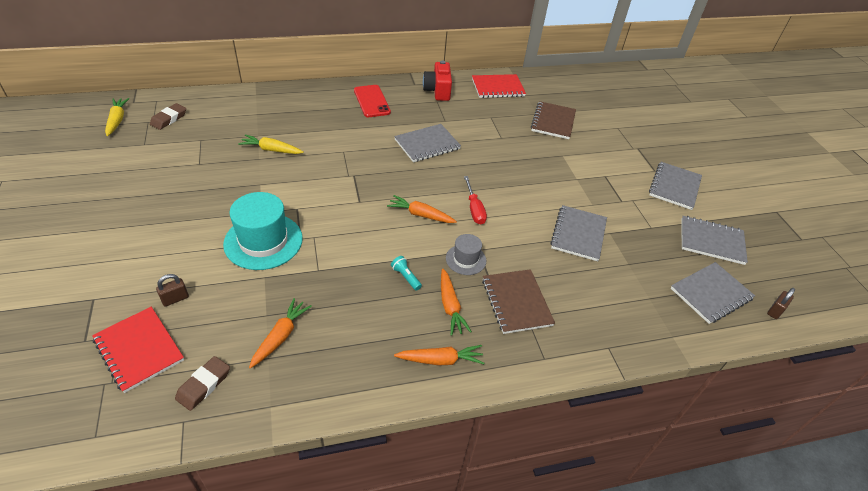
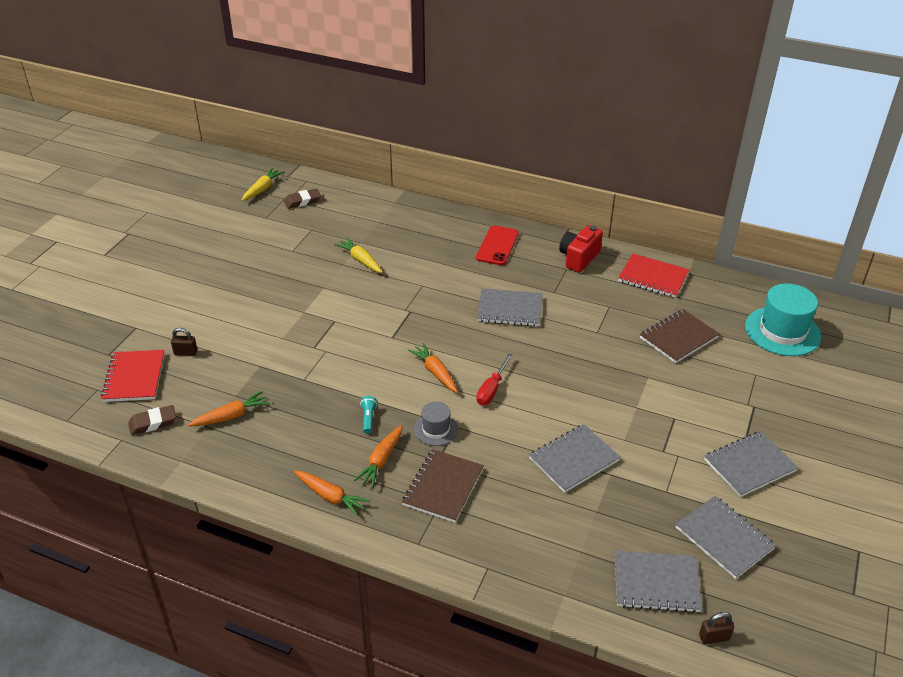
camera: 40 degrees right, 5 degrees down
turquoise hat [223,192,303,270] -> turquoise hat moved to [745,284,821,356]

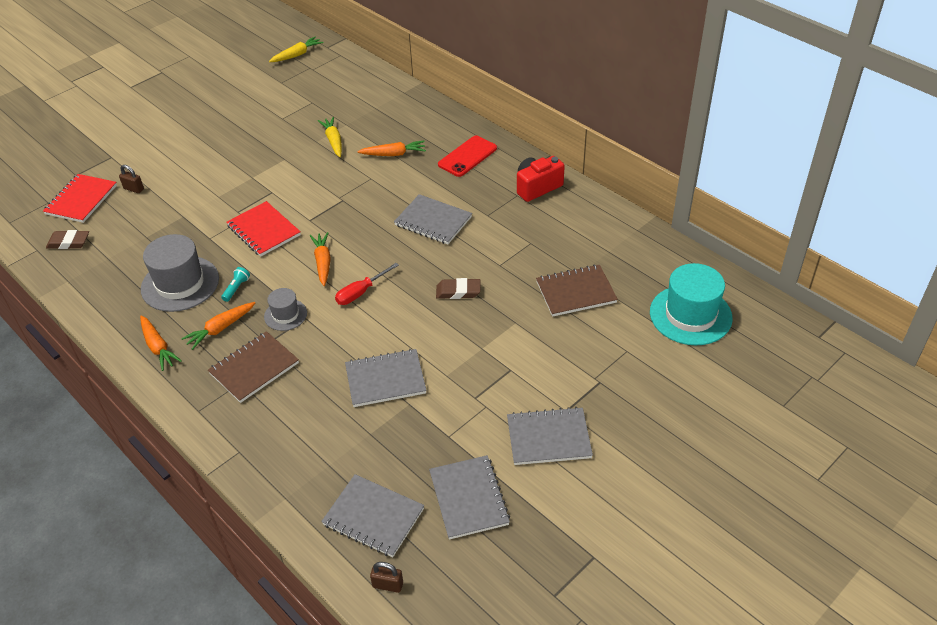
camera: 25 degrees right, 5 degrees up
orange carrot [188,391,269,426] -> orange carrot moved to [357,141,426,156]
brown eraser [284,189,321,209] -> brown eraser moved to [436,278,481,299]
red notebook [618,254,689,298] -> red notebook moved to [226,201,301,257]
none -> grey hat [141,234,219,312]

